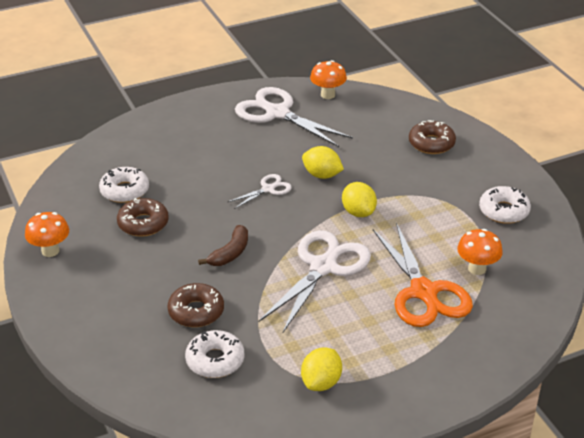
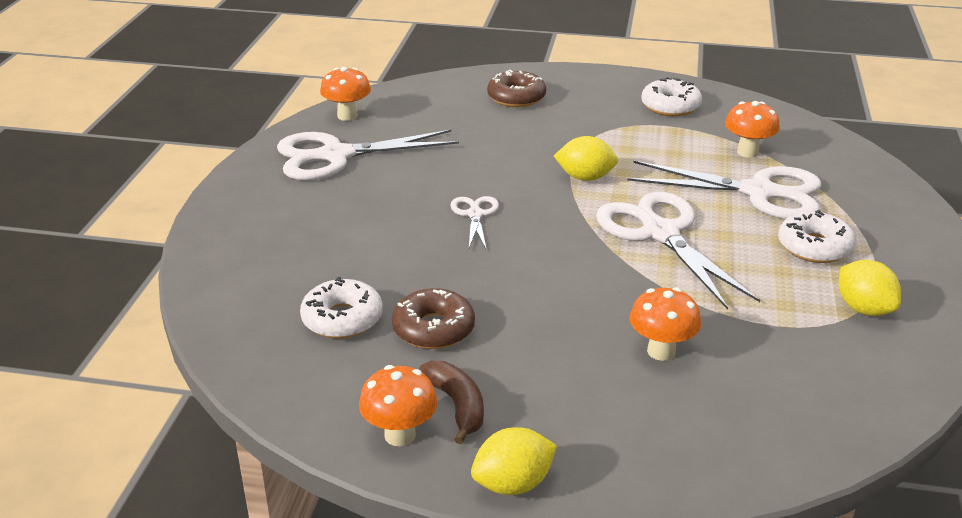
camera: 55 degrees left, 5 degrees down
brown donut [167,283,224,327] -> orange mushroom [630,287,701,361]
white donut [185,330,244,378] -> white donut moved to [778,210,856,263]
brown banana [198,225,248,266] -> brown banana moved to [419,361,484,444]
yellow lemon [302,146,344,179] -> yellow lemon moved to [471,427,557,495]
orange scissors [373,223,473,327] -> white scissors [628,161,821,219]

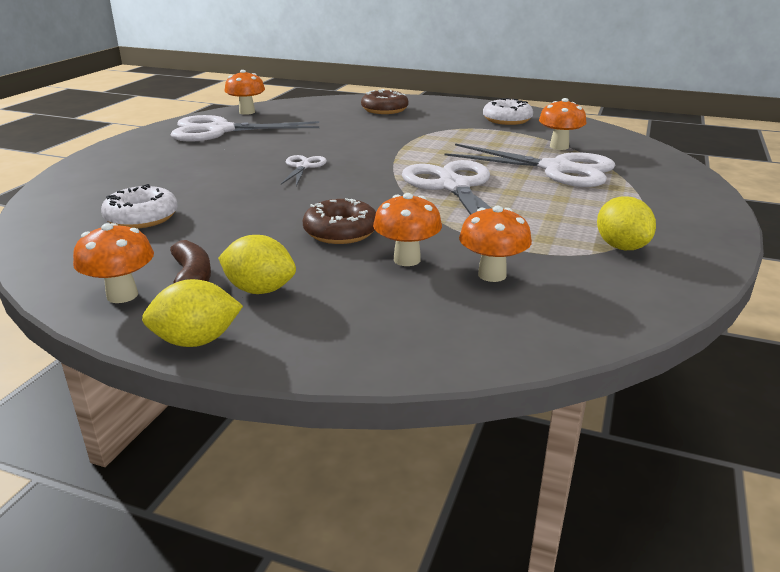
camera: 10 degrees right, 5 degrees down
brown donut [392,288,475,349] -> brown donut moved to [303,198,376,244]
yellow lemon [554,136,618,181] -> yellow lemon moved to [218,235,296,294]
white donut [778,210,856,263] -> none
none -> orange mushroom [459,206,532,282]

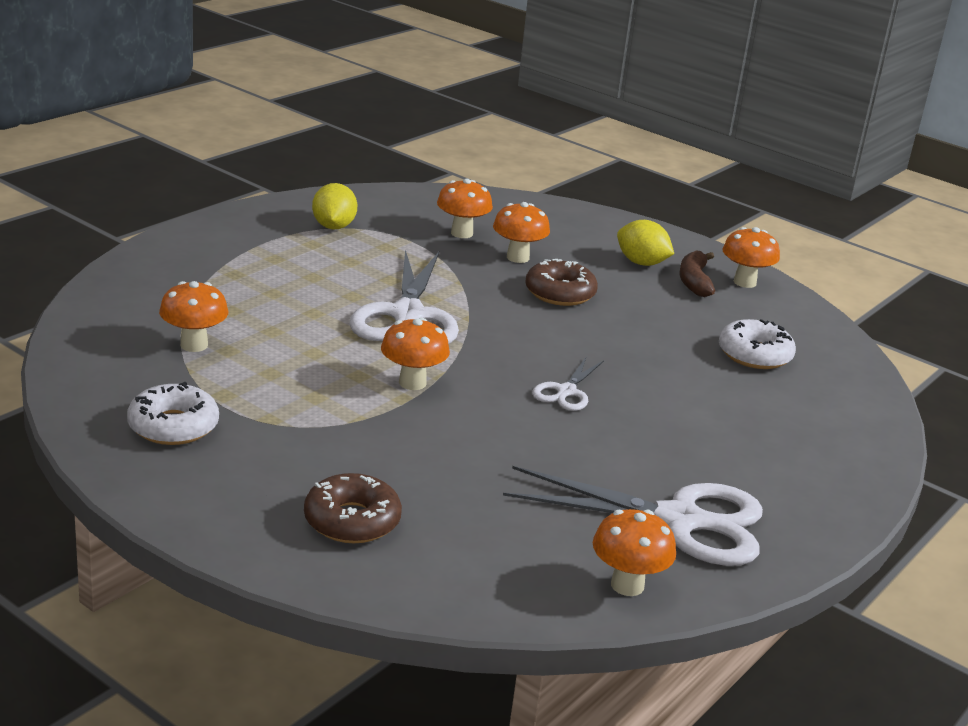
camera: 165 degrees left, 0 degrees up
yellow lemon [142,279,243,347] -> none
white scissors [444,143,615,187] -> none
none -> orange mushroom [381,318,450,390]

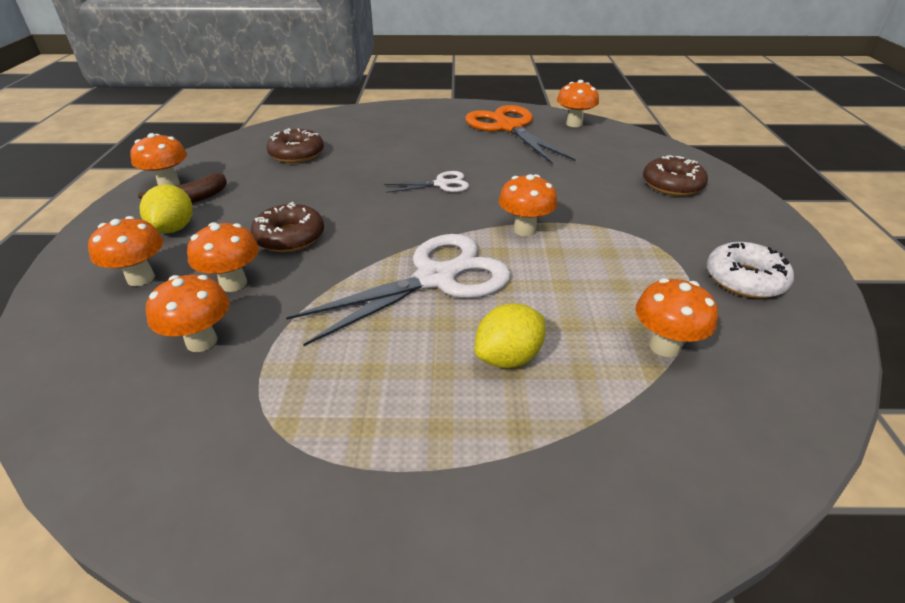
camera: 125 degrees left, 10 degrees up
yellow lemon [312,183,357,229] -> yellow lemon moved to [474,303,545,368]
white scissors [503,466,763,566] -> orange scissors [465,105,576,164]
white donut [719,319,796,369] -> brown donut [267,128,324,163]
none -> orange mushroom [88,216,163,286]

